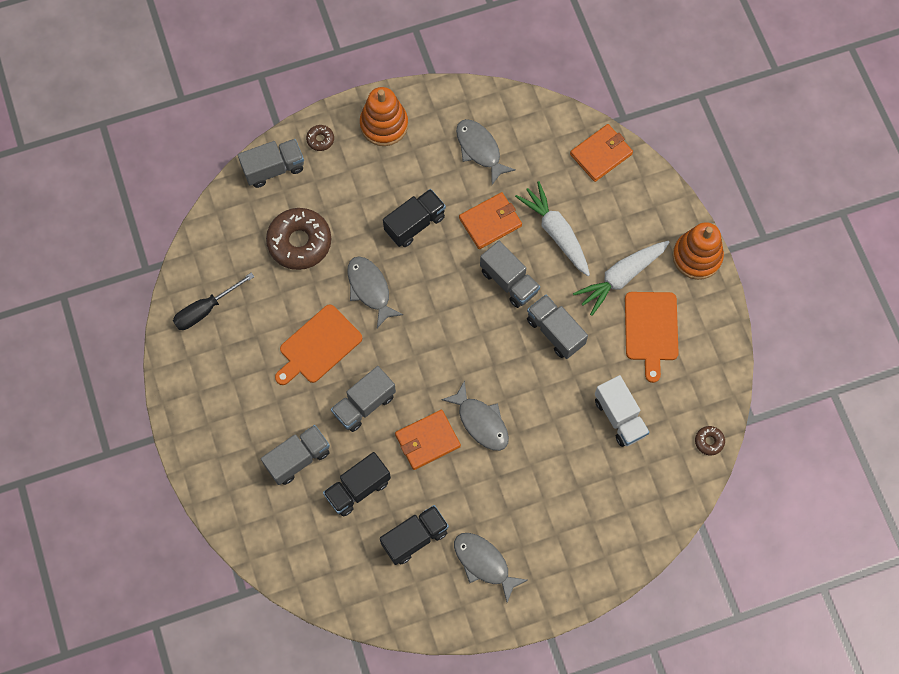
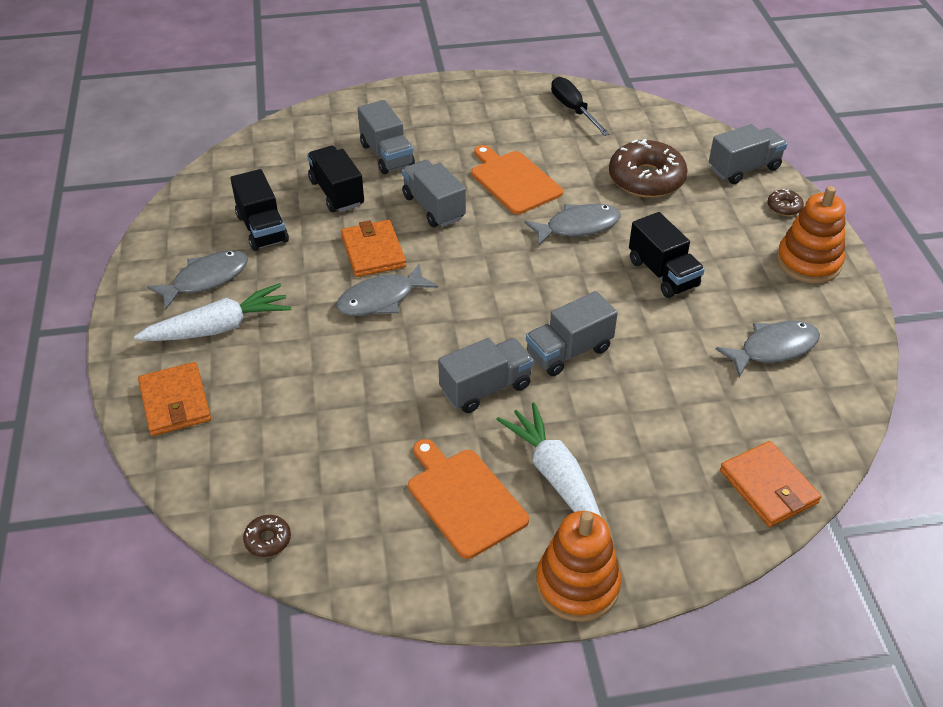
camera: 100 degrees right, 25 degrees down
grey truck [238,139,304,188] -> grey truck turned 105 degrees counterclockwise [709,124,787,184]
orange wallet [459,192,522,249] -> orange wallet moved to [138,362,211,436]
white carrot [515,181,590,276] -> white carrot moved to [134,283,291,341]
white truck [595,375,650,447] -> none
orange cutting board [625,292,679,383] -> orange cutting board turned 45 degrees clockwise [408,439,529,559]

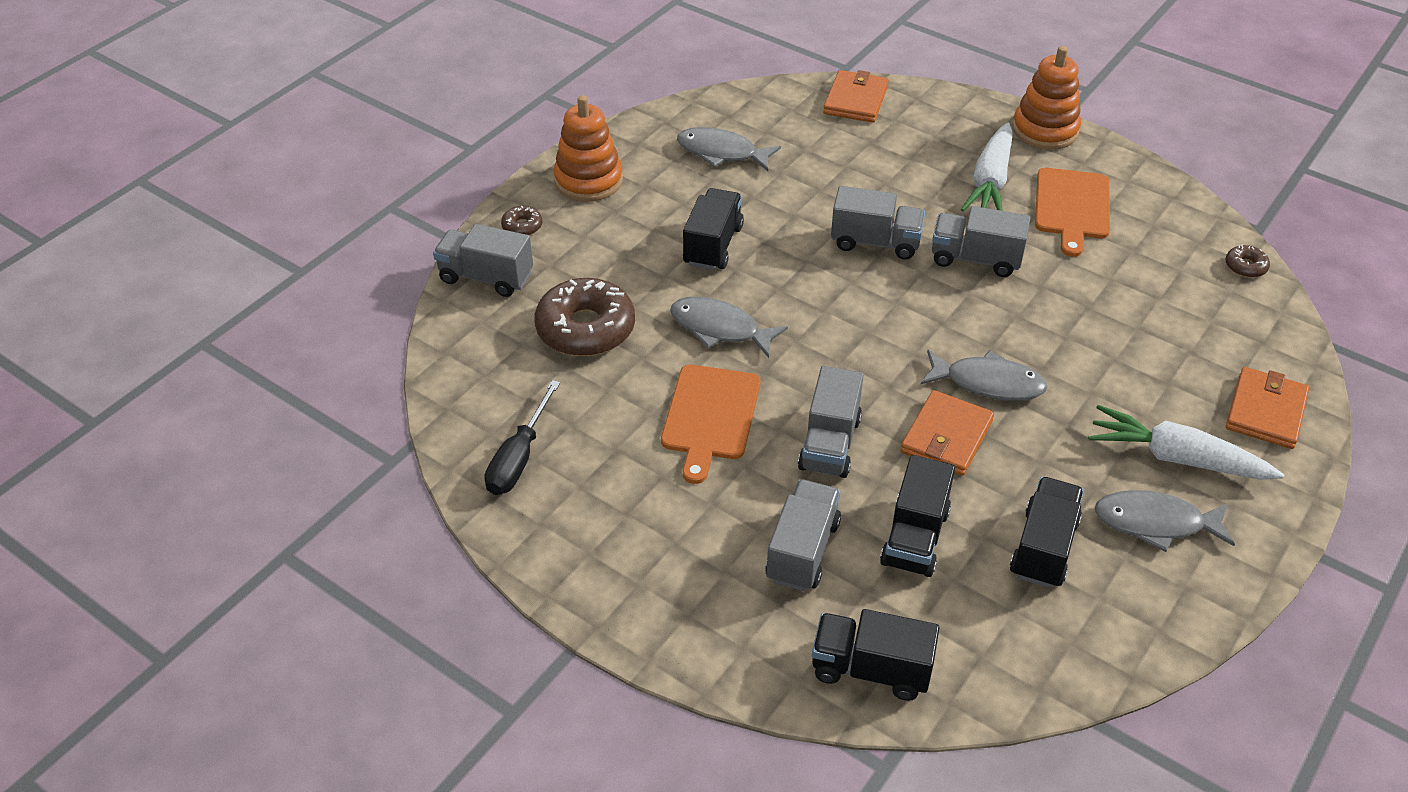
camera: 135 degrees left, 0 degrees up
none -> black truck [812,609,939,701]

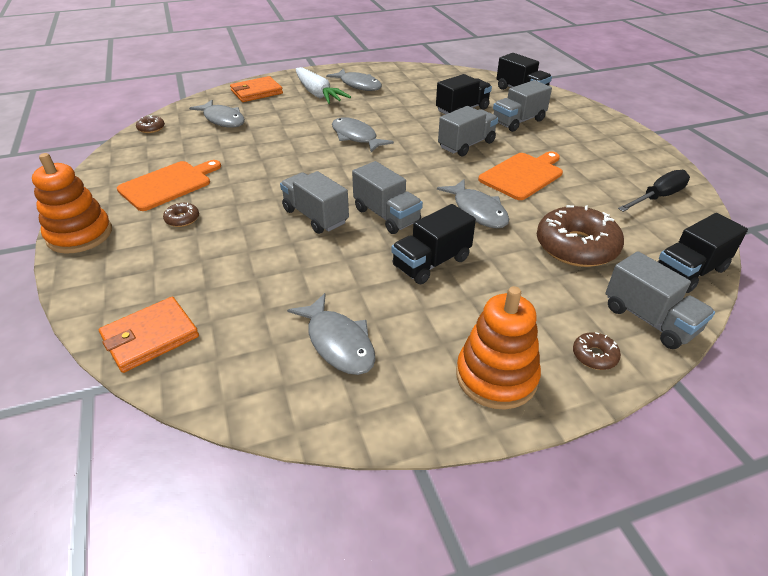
camera: 145 degrees left, 5 degrees down
orange wallet [901,390,994,476] -> none
grey truck [932,206,1031,277] -> grey truck moved to [352,161,423,234]
white carrot [961,123,1013,211] -> brown donut [163,203,199,227]
black truck [1010,477,1084,588] -> black truck moved to [658,213,748,293]
none -> grey fish [189,100,245,128]

